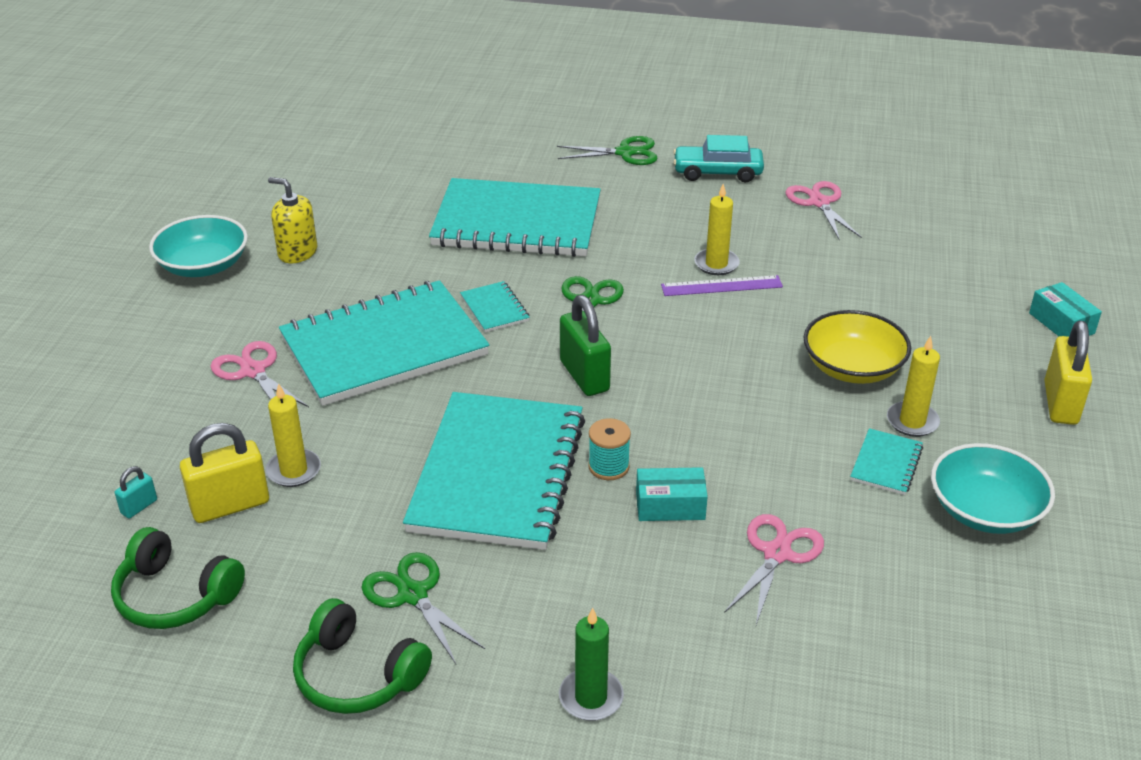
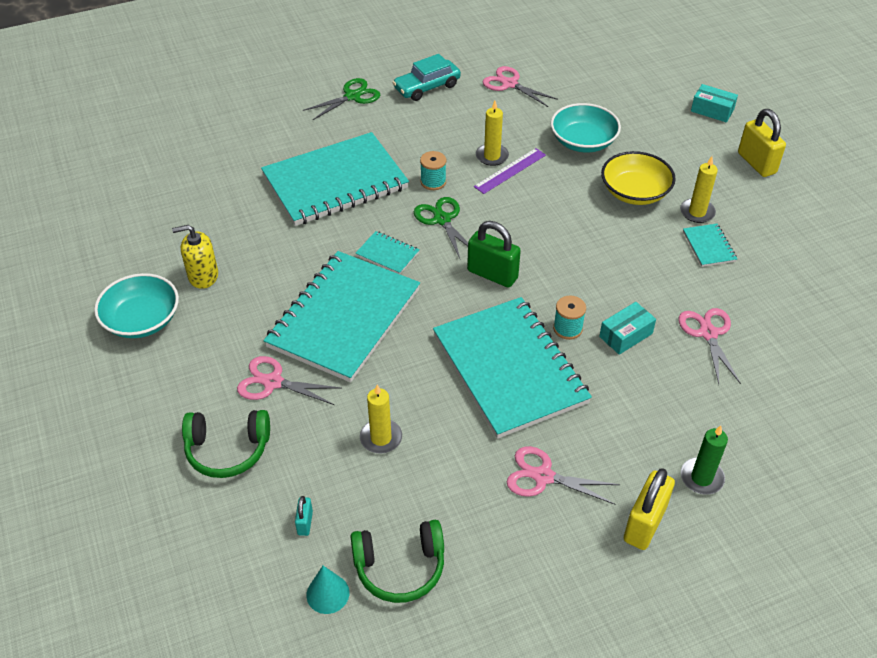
camera: 35 degrees left, 10 degrees up
yellow padlock [180,423,269,523] -> yellow padlock moved to [624,468,675,550]
green headphones [293,598,432,714] -> green headphones moved to [182,410,270,478]
green scissors [361,552,485,664] -> pink scissors [507,446,620,505]
turquoise bowl [931,443,1055,534] -> turquoise bowl moved to [551,103,621,153]
none -> turquoise cone [307,566,349,614]
none -> turquoise spool [420,151,446,190]

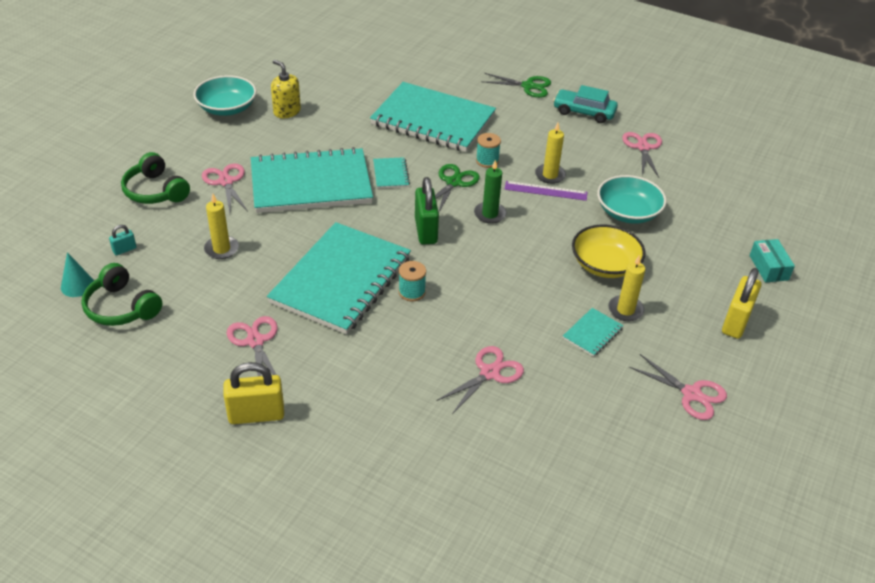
camera: 50 degrees right, 5 degrees down
turquoise box [599,302,656,355] -> none
green candle [681,425,728,495] -> green candle moved to [474,160,507,224]
none -> pink scissors [629,354,727,420]

